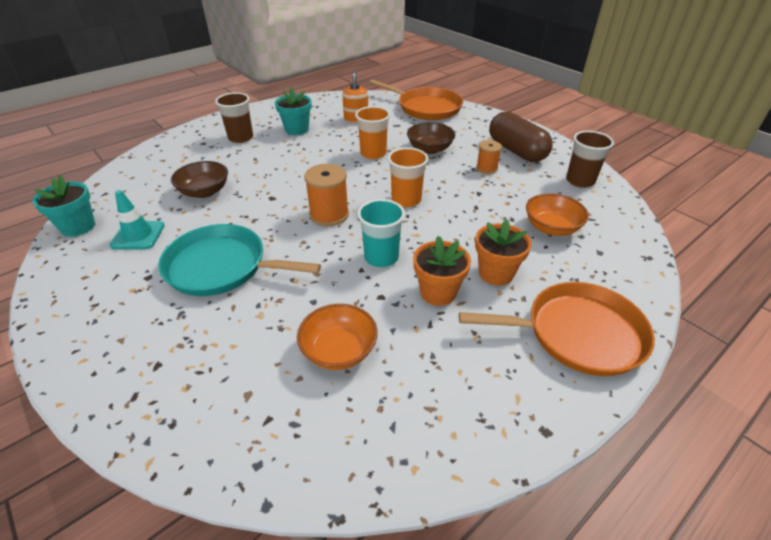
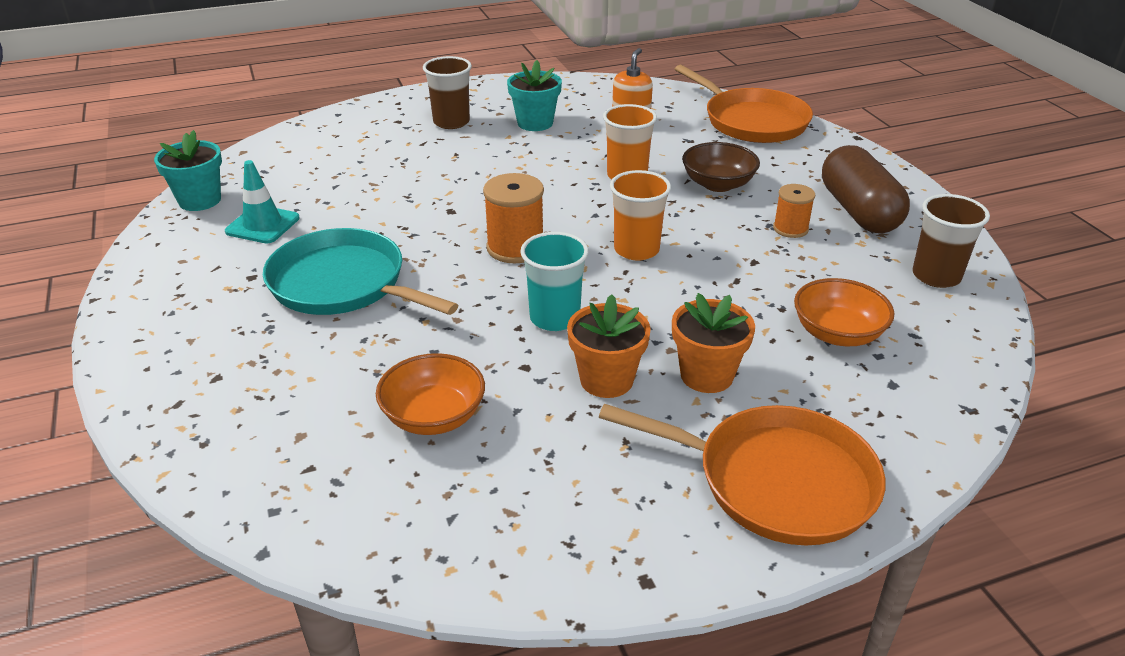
camera: 20 degrees right, 5 degrees down
brown bowl [171,161,228,198] -> none

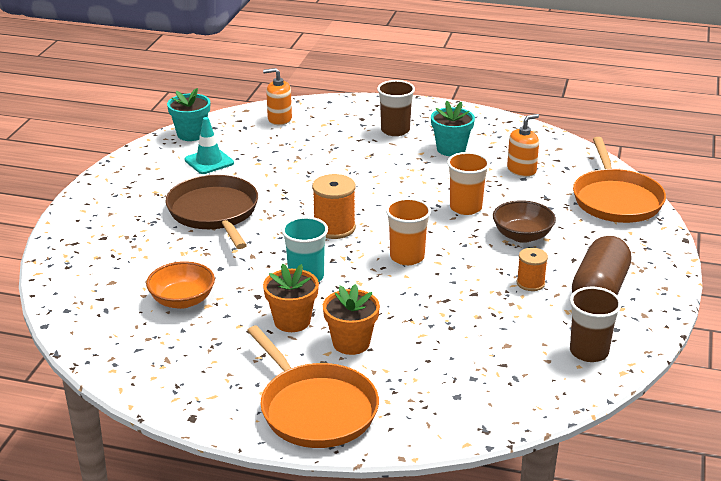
camera: 35 degrees right, 5 degrees down
turquoise pan [263,228,458,315] -> brown pan [165,175,258,249]
orange bowl [794,278,895,346] -> none
none -> orange soap dispenser [263,68,292,125]

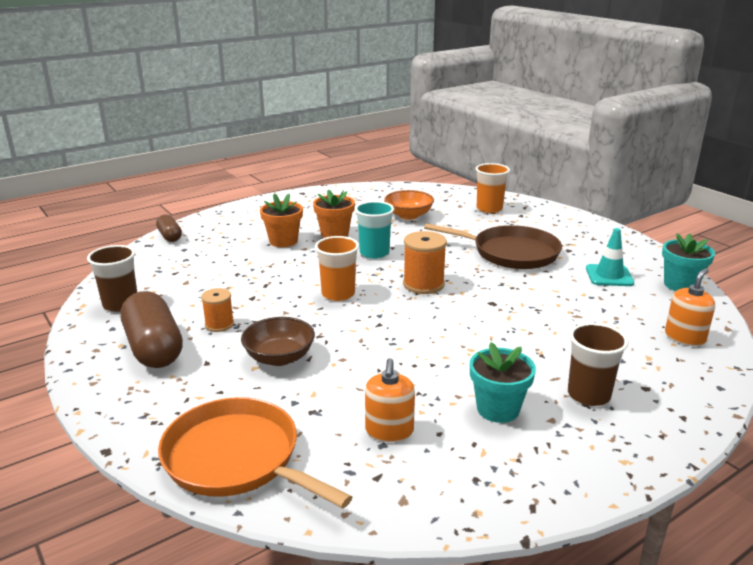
camera: 130 degrees right, 5 degrees down
orange pan [247,325,379,448] -> none
orange cup [447,152,490,215] -> orange cup moved to [475,163,510,213]
none -> brown capsule [156,214,182,242]

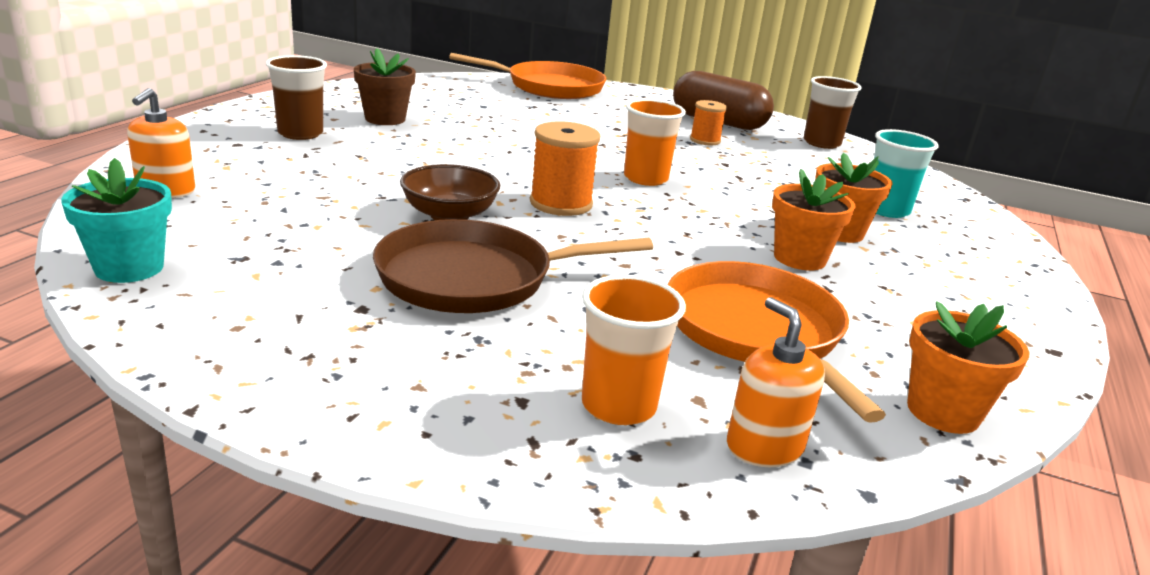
camera: 145 degrees right, 0 degrees up
brown capsule [156,214,182,242] -> none
brown bowl [241,317,315,366] -> brown bowl moved to [400,164,500,220]
turquoise cup [355,201,394,259] -> turquoise cup moved to [874,129,939,218]
orange soap dispenser [365,358,415,442] -> orange soap dispenser moved to [727,297,825,467]
orange bowl [384,190,434,220] -> orange pan [668,261,886,423]
turquoise flower pot [470,342,536,423] -> brown flower pot [354,48,416,125]
turquoise traffic cone [586,228,634,286] -> none
none -> orange flower pot [907,301,1029,434]

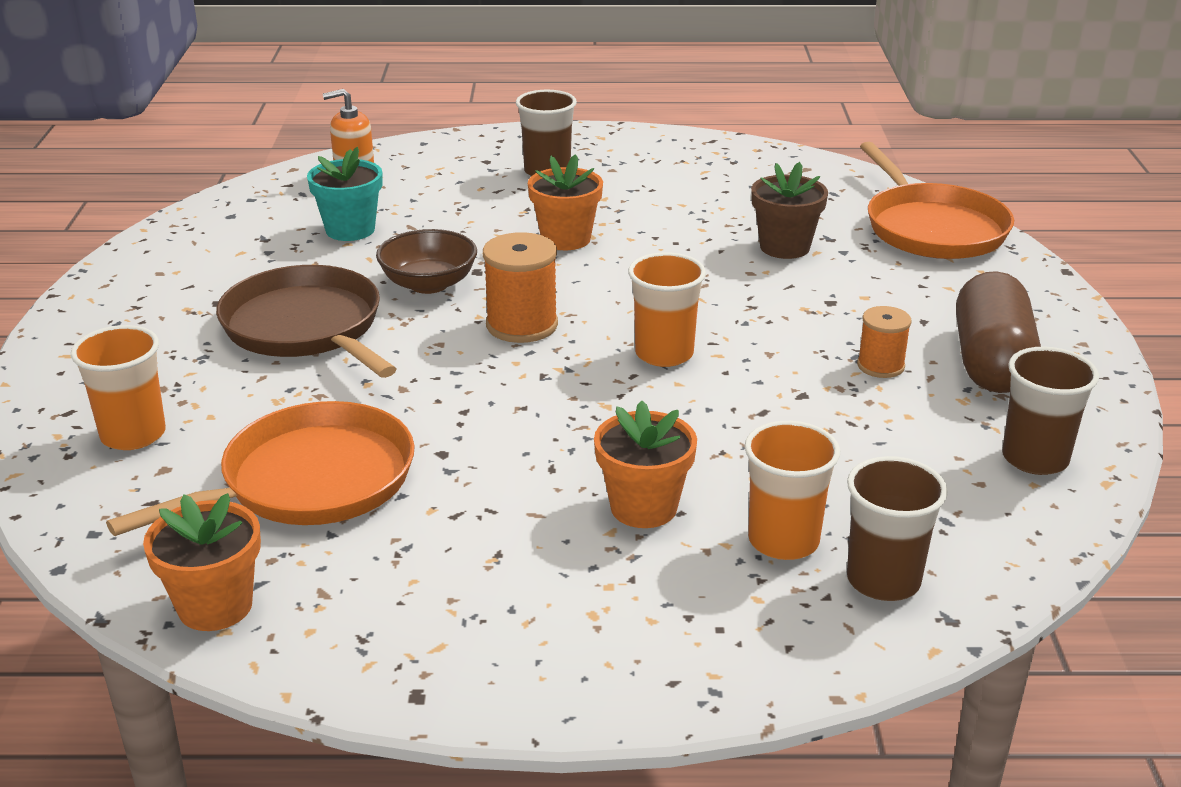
camera: 70 degrees right, 5 degrees up
turquoise flower pot [61,158,172,283] -> turquoise flower pot moved to [307,147,382,241]
brown flower pot [354,48,416,125] -> brown flower pot moved to [751,162,828,259]
orange soap dispenser [727,297,825,467] -> none
orange flower pot [772,169,856,271] -> orange flower pot moved to [528,154,603,250]
turquoise cup [874,129,939,218] -> orange cup [744,421,840,560]
none -> brown cup [847,456,948,601]

